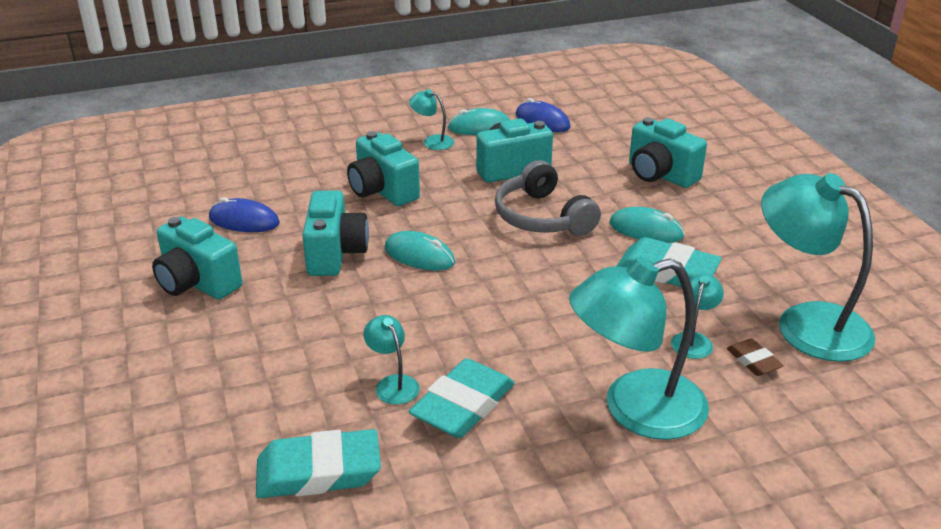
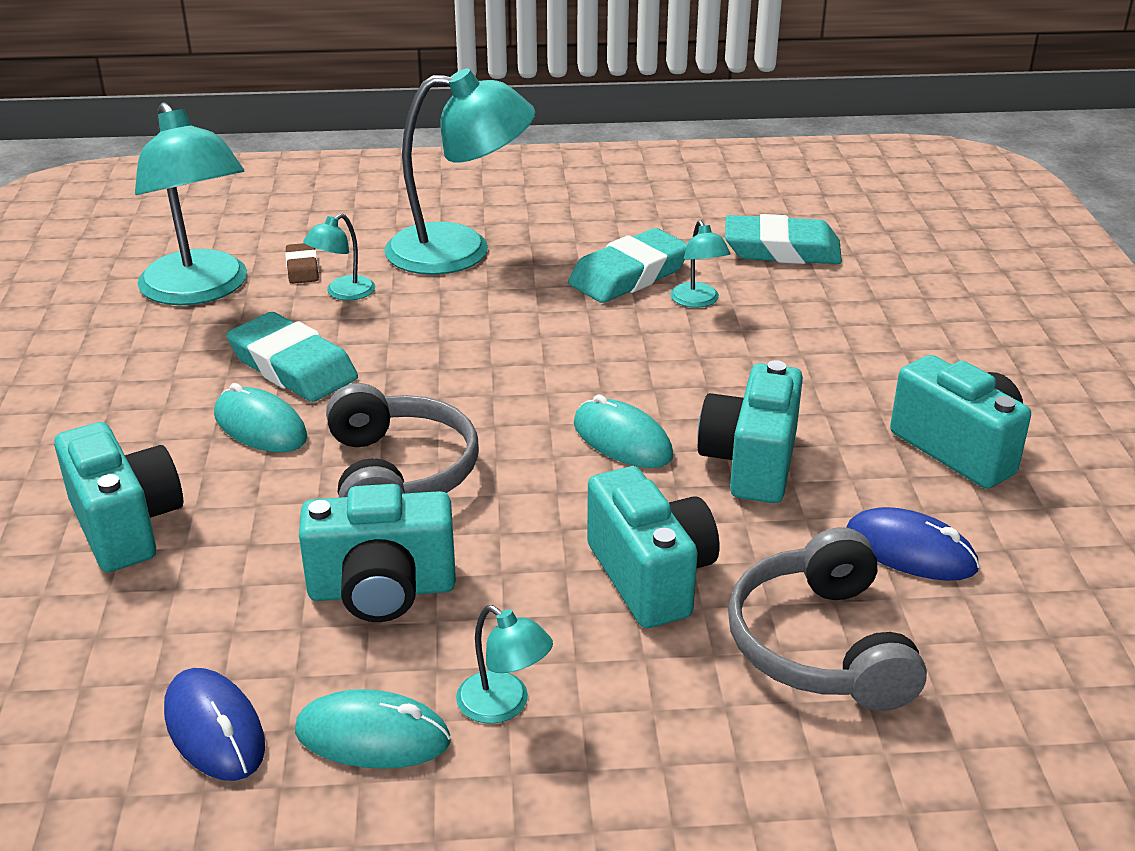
camera: 165 degrees left, 0 degrees up
none -> grey headphones [728,527,927,711]

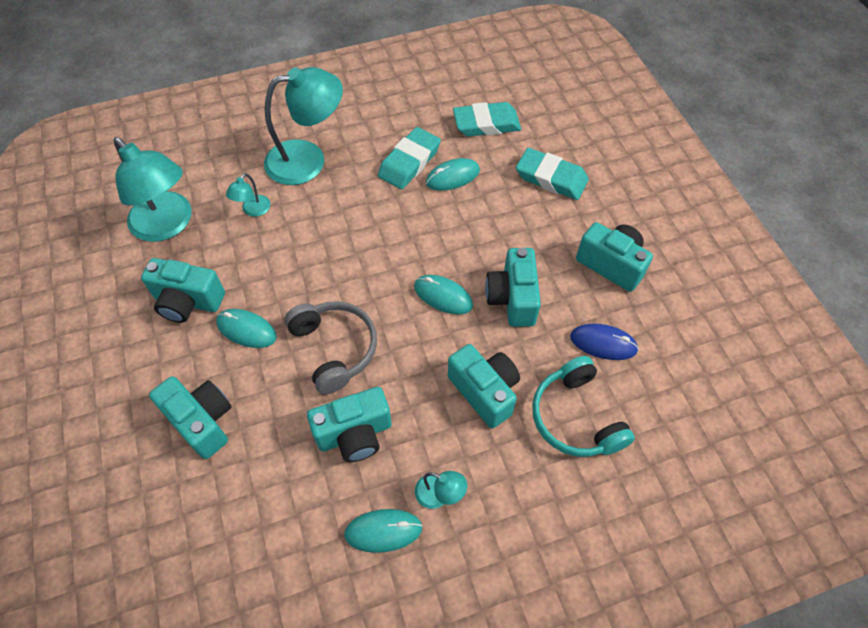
camera: 15 degrees left, 25 degrees up
blue mouse [164,668,265,781] -> none
turquoise eraser [226,312,358,402] -> turquoise eraser moved to [516,148,589,200]
brown eraser [285,243,319,284] -> none
turquoise lamp [670,220,731,308] -> turquoise mouse [426,158,480,191]
grey headphones [728,527,927,711] -> turquoise headphones [532,356,635,457]
none -> turquoise camera [141,258,225,323]

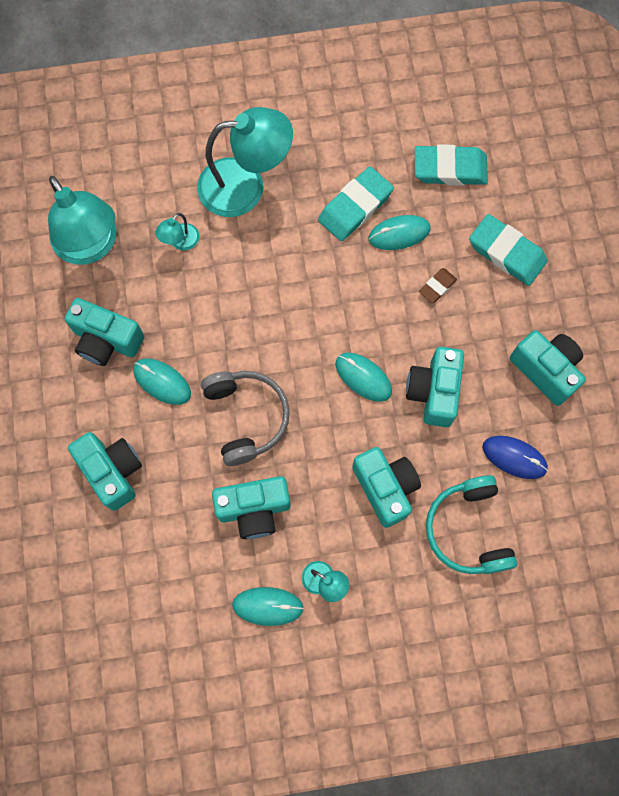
camera: 10 degrees right, 15 degrees up
none -> brown eraser [419,268,457,303]

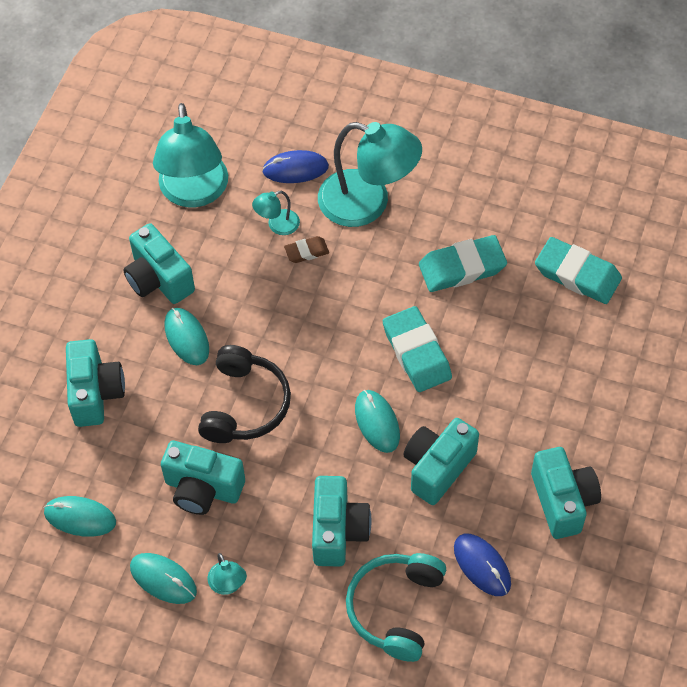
camera: 30 degrees right, 15 degrees down
grey headphones [201,371,290,466] -> black headphones [198,345,291,443]
turquoise mouse [368,215,431,250] -> turquoise mouse moved to [44,496,116,537]
brown eraser [419,268,457,303] -> brown eraser moved to [284,236,329,263]
turquoise eraser [469,214,548,286] -> turquoise eraser moved to [383,306,452,392]
none -> blue mouse [262,150,329,183]

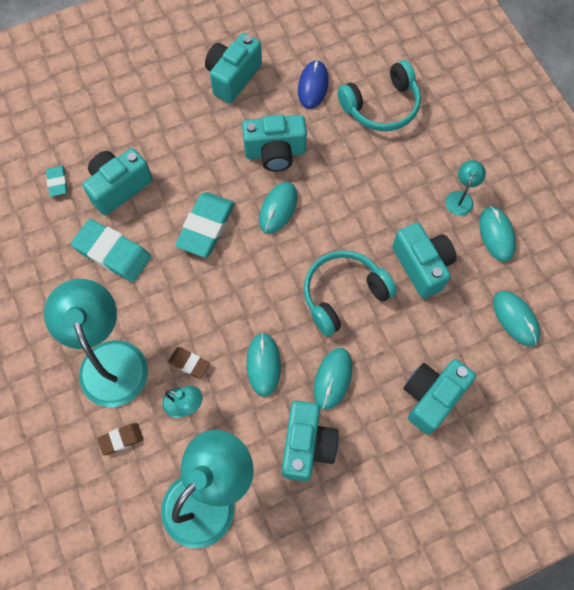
camera: 135 degrees left, 10 degrees up
black headphones [198,345,291,443] -> turquoise headphones [304,250,397,336]
blue mouse [262,150,329,183] -> brown eraser [97,423,143,455]
turquoise camera [312,476,372,567] -> turquoise camera moved to [83,148,152,216]
turquoise eraser [535,237,622,304] -> turquoise eraser [46,166,68,197], size x0.52
none -> turquoise mouse [246,332,281,397]

